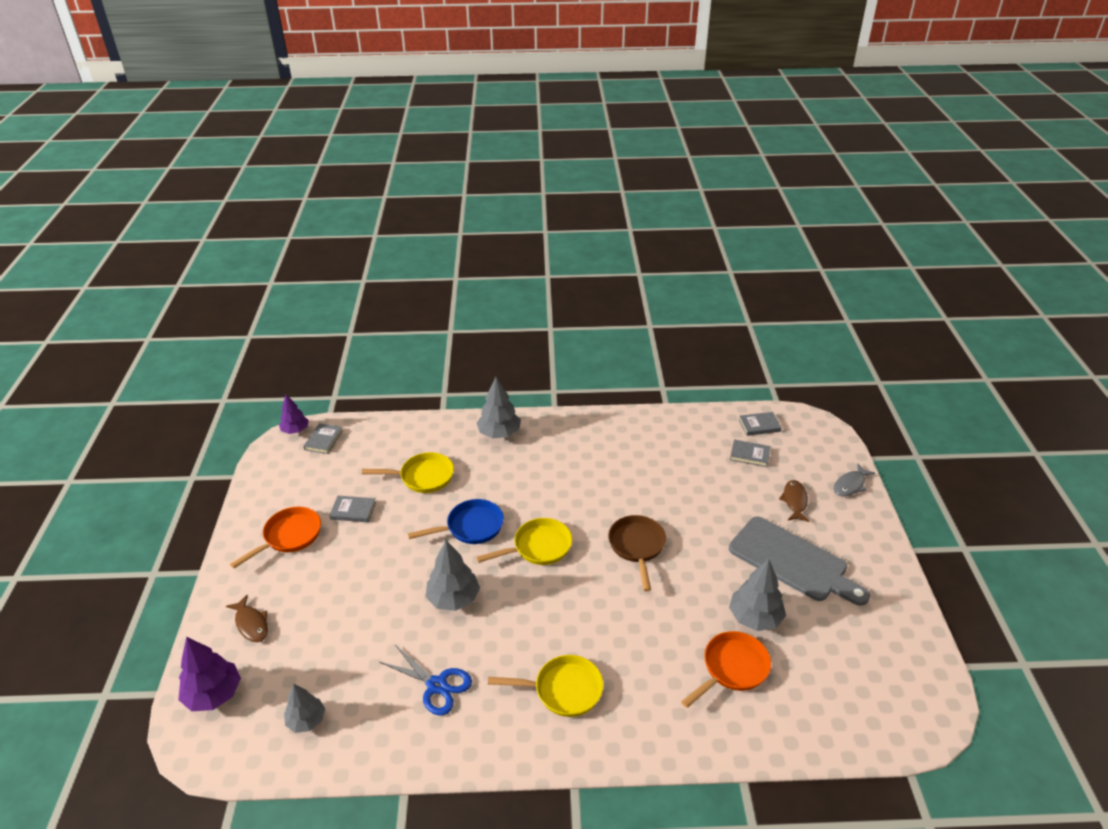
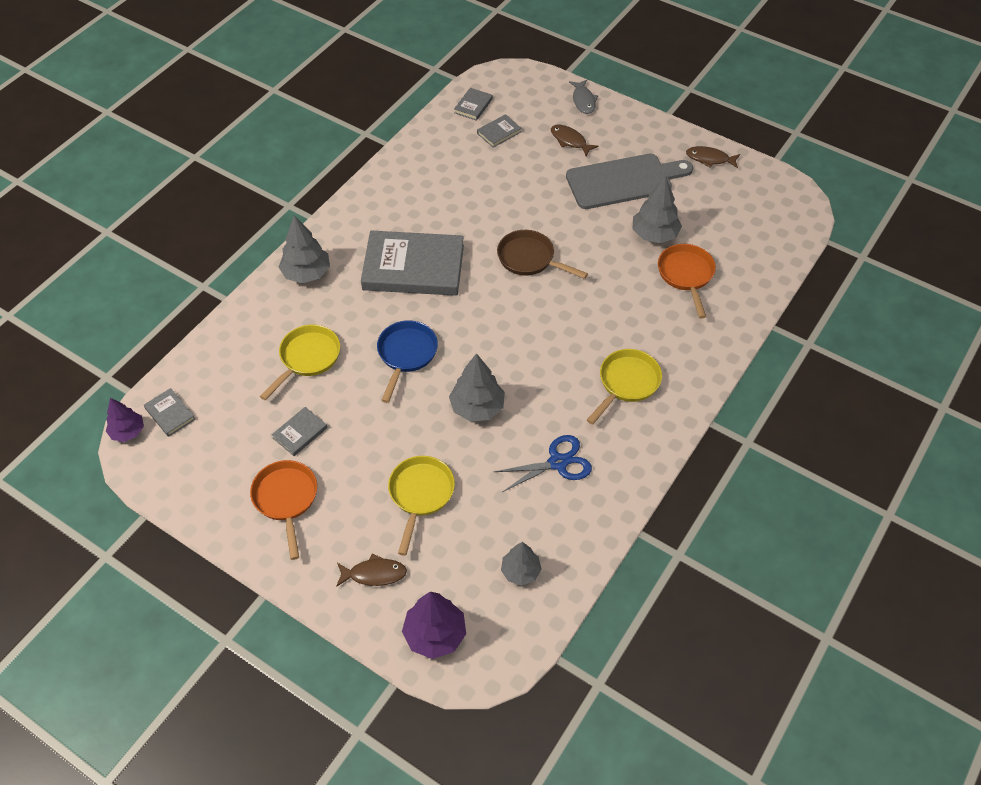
camera: 55 degrees left, 15 degrees up
yellow pan [476,518,572,565] -> yellow pan moved to [388,456,455,556]
none -> grey book [361,231,464,296]
none -> brown fish [686,146,740,168]

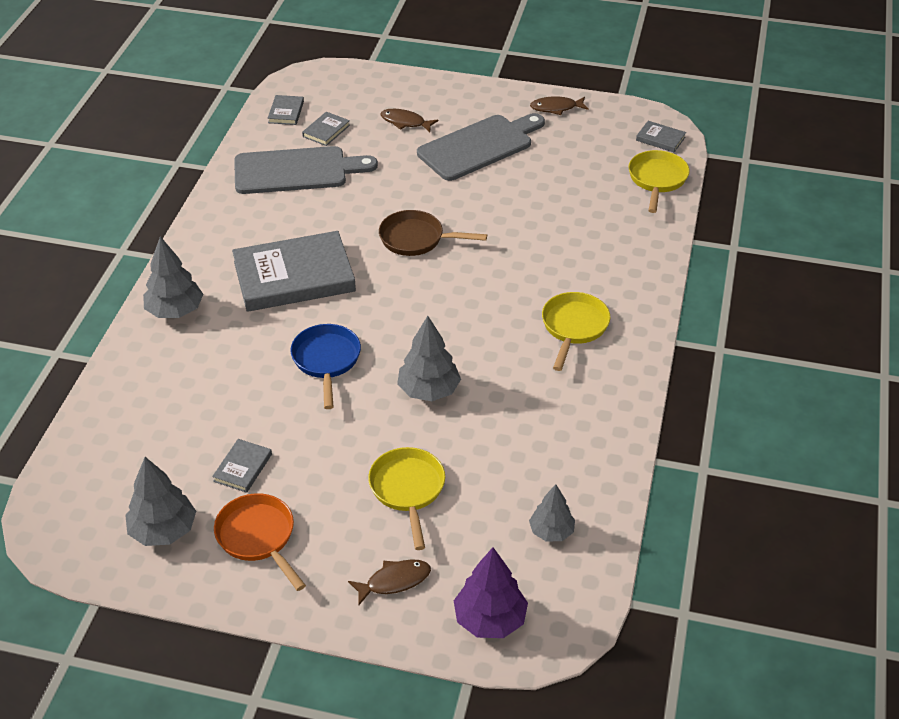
camera: 20 degrees left, 10 degrees down
purple tree [106,398,144,442] -> none
grey book [144,388,196,437] -> grey book moved to [636,121,686,153]
yellow pan [260,324,340,400] -> yellow pan moved to [629,150,690,213]
blue scissors [494,435,592,492] -> none
grey fish [569,80,598,114] -> none
grey tree [633,176,682,243] -> grey tree moved to [125,457,196,546]
orange pan [658,244,716,318] -> none
none -> grey cutting board [234,146,378,194]

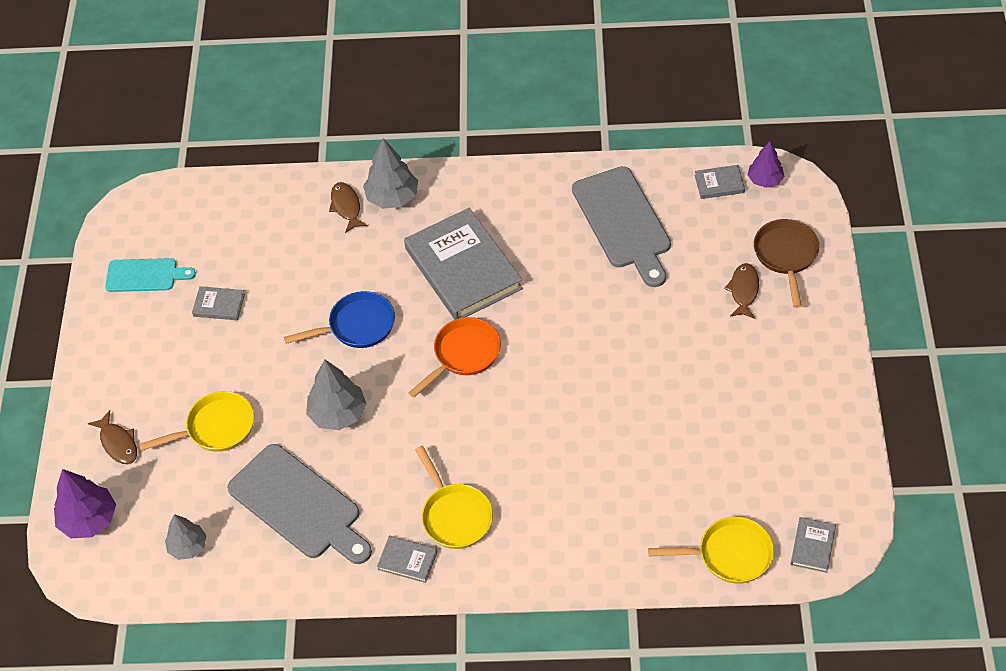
camera: 80 degrees right, 10 degrees up
grey tree [125,457,196,546] -> turquoise cutting board [105,258,196,292]
orange pan [214,493,306,591] -> orange pan moved to [408,317,501,398]
grey book [302,112,350,146] -> grey book moved to [377,536,438,583]
brown pan [379,210,487,256] -> brown pan moved to [754,219,819,308]
grey cutting board [417,113,545,181] -> grey cutting board moved to [227,444,372,564]
brown fish [530,96,589,115] -> brown fish moved to [329,182,368,233]
yellow pan [542,292,610,371] -> yellow pan turned 60 degrees clockwise [415,446,493,549]
none -> purple tree [747,141,785,188]

